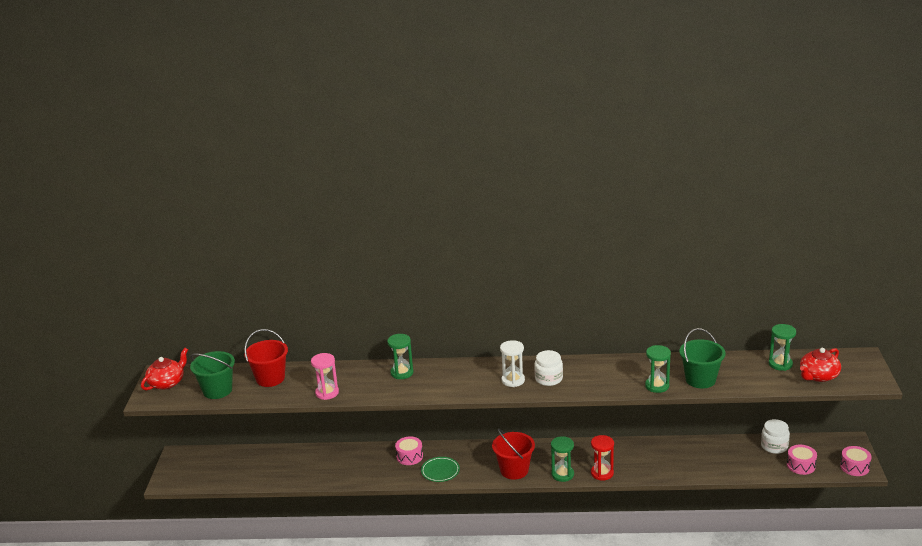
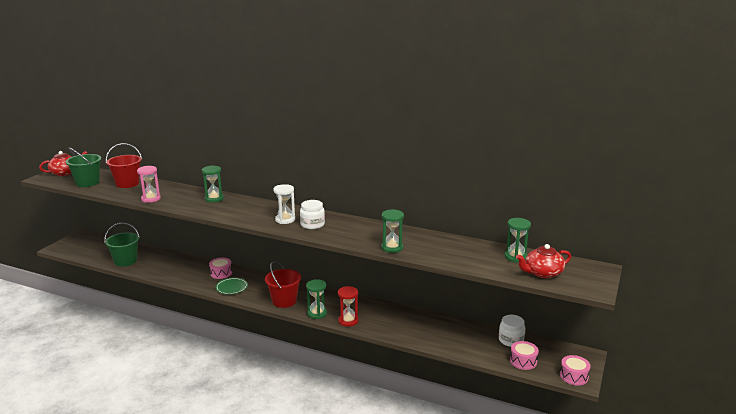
camera: 20 degrees right, 5 degrees down
green bucket [679,328,725,388] -> green bucket moved to [104,223,140,267]

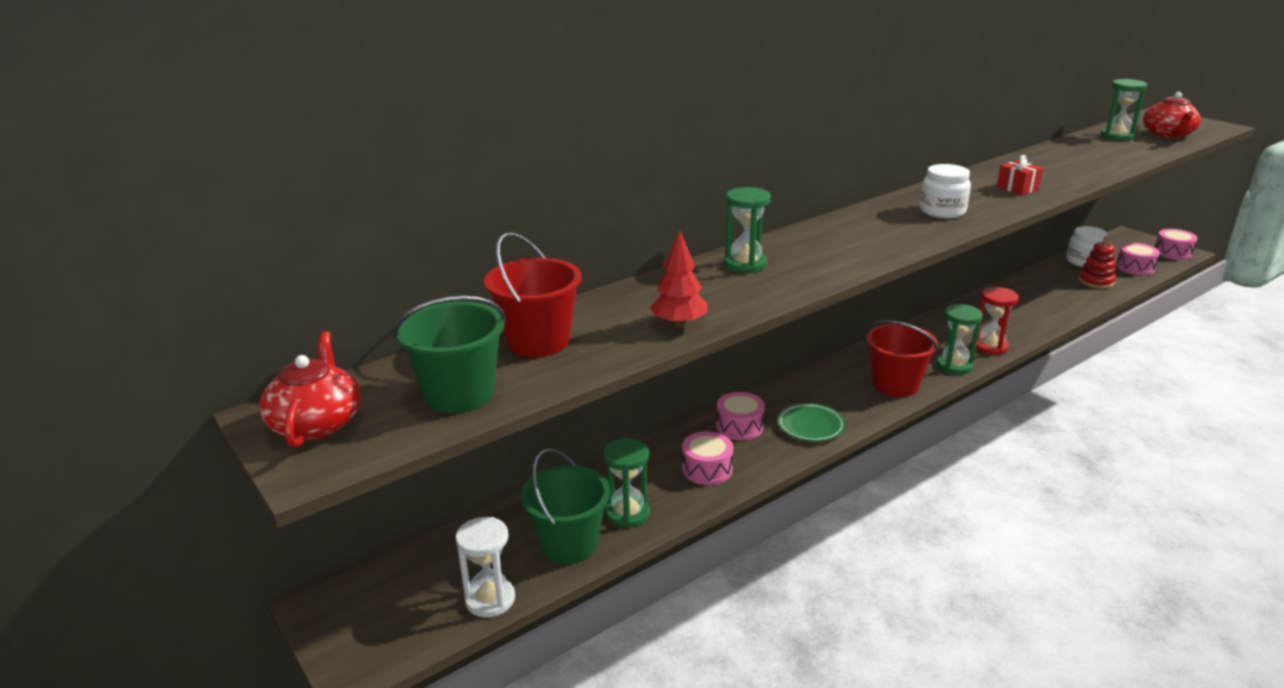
camera: 60 degrees left, 5 degrees up
pink hourglass [137,166,161,203] -> red tree [650,230,707,328]
white hourglass [273,184,295,224] -> white hourglass moved to [455,517,515,618]
green hourglass [381,209,404,253] -> green hourglass moved to [603,438,650,528]
none -> pink drum [682,432,733,485]
none -> red gift [997,155,1043,195]
none -> red stacking toy [1078,236,1116,289]

